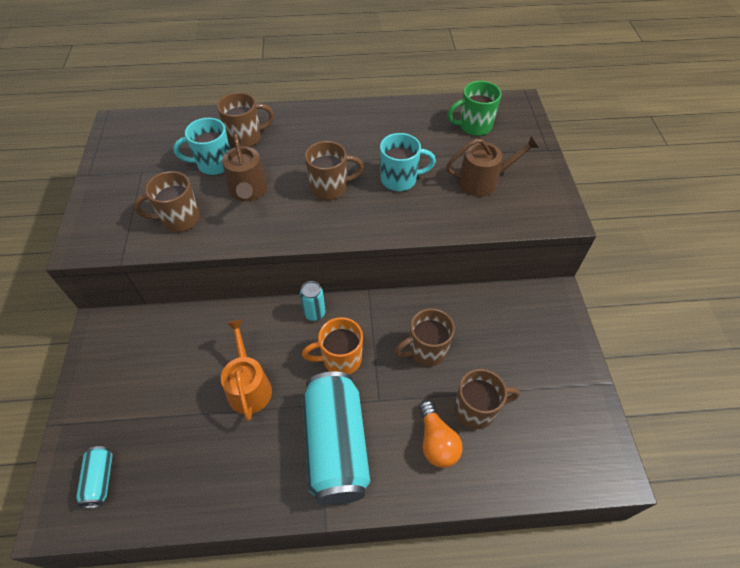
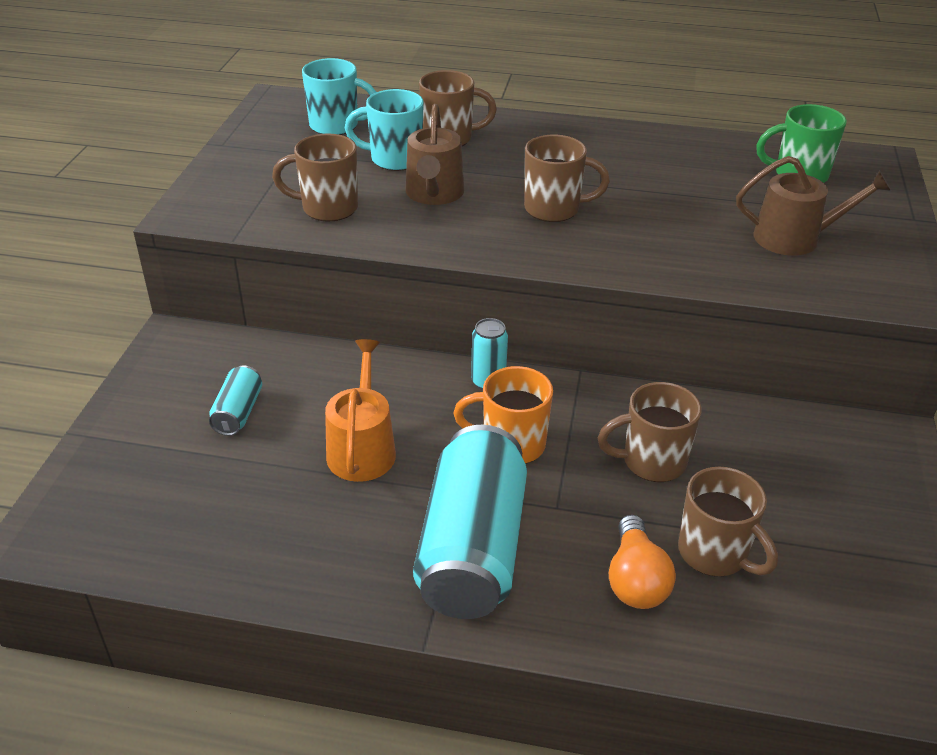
camera: 15 degrees right, 15 degrees down
turquoise can [76,446,113,508] -> turquoise can moved to [209,365,262,436]
turquoise mug [380,133,436,192] -> turquoise mug moved to [302,58,376,135]
brown mug [454,369,520,429] -> brown mug turned 45 degrees clockwise [678,467,778,576]

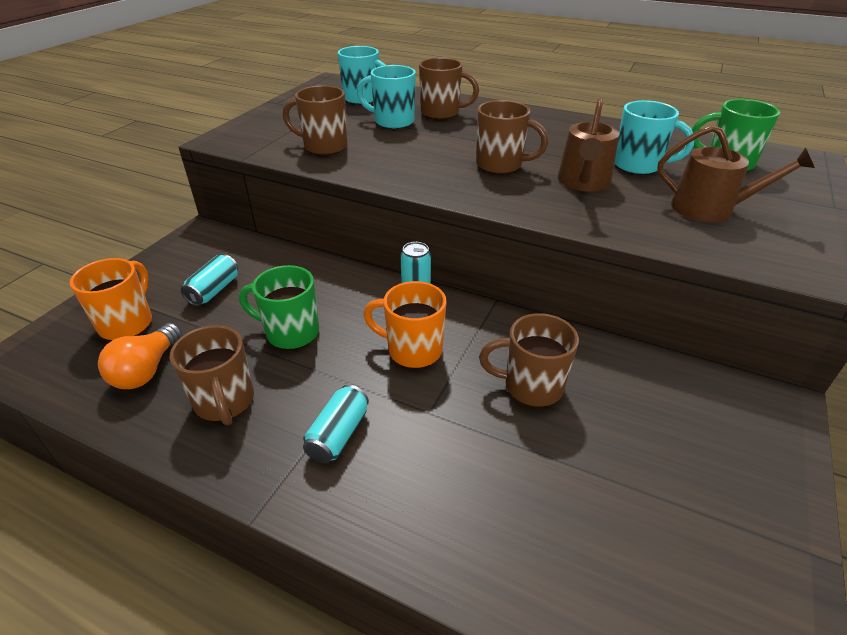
camera: 15 degrees right, 0 degrees up
orange watering can [325,339,396,482] -> green mug [239,265,319,350]
brown watering can [406,104,464,205] -> brown watering can moved to [558,98,619,192]
turquoise can [413,425,527,619] -> turquoise can [303,385,369,464], size x0.45
orange light bulb [609,515,676,609] -> orange light bulb moved to [98,323,182,389]
brown mug [678,467,778,576] -> brown mug moved to [170,325,254,425]
none -> orange mug [70,258,152,341]
none -> turquoise mug [615,100,694,175]

